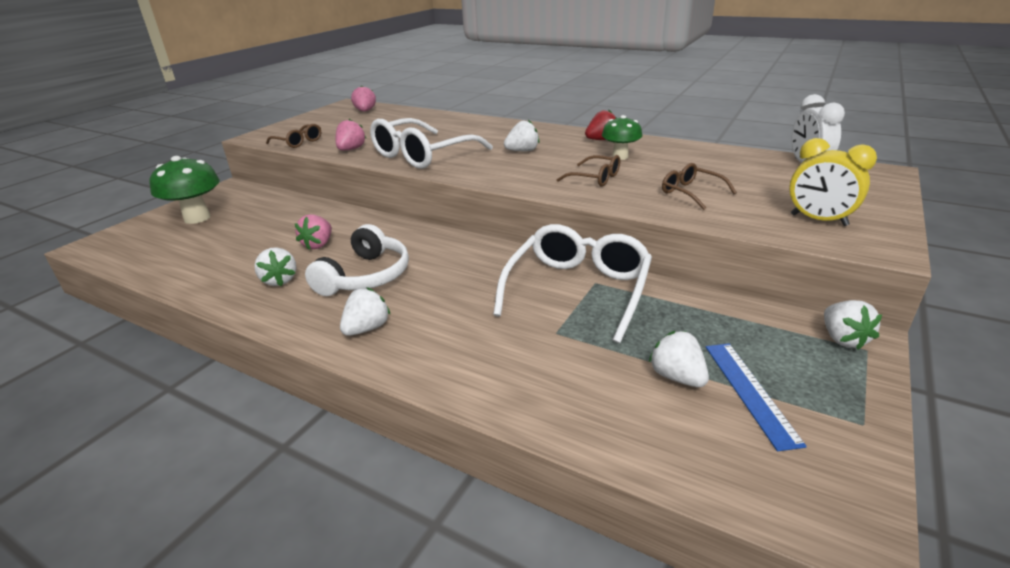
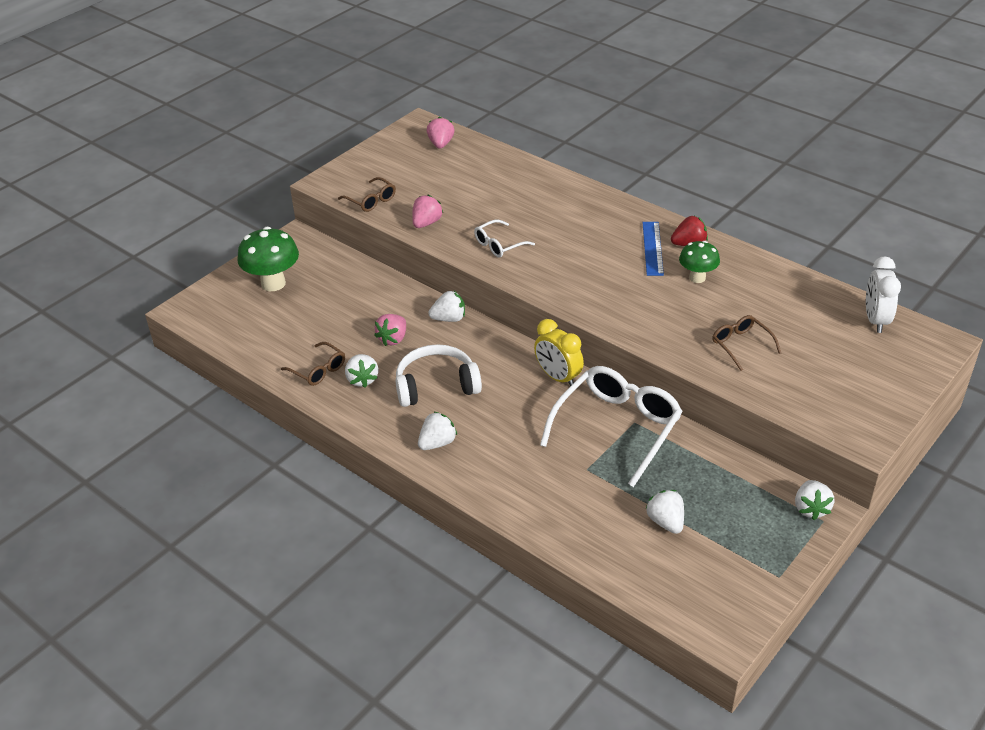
camera: 10 degrees right, 10 degrees up
white headphones [305,224,409,296] -> white headphones turned 135 degrees counterclockwise [395,344,482,407]
white glasses [370,118,493,169] -> white glasses [474,220,535,258], size x0.49
white strawberry [504,120,540,151] -> white strawberry moved to [428,291,465,322]
brown glasses [556,155,620,187] -> brown glasses moved to [281,342,345,386]
blue ruler [706,344,807,451] -> blue ruler moved to [642,222,664,276]
yellow clock [789,138,877,226] -> yellow clock moved to [534,319,584,386]

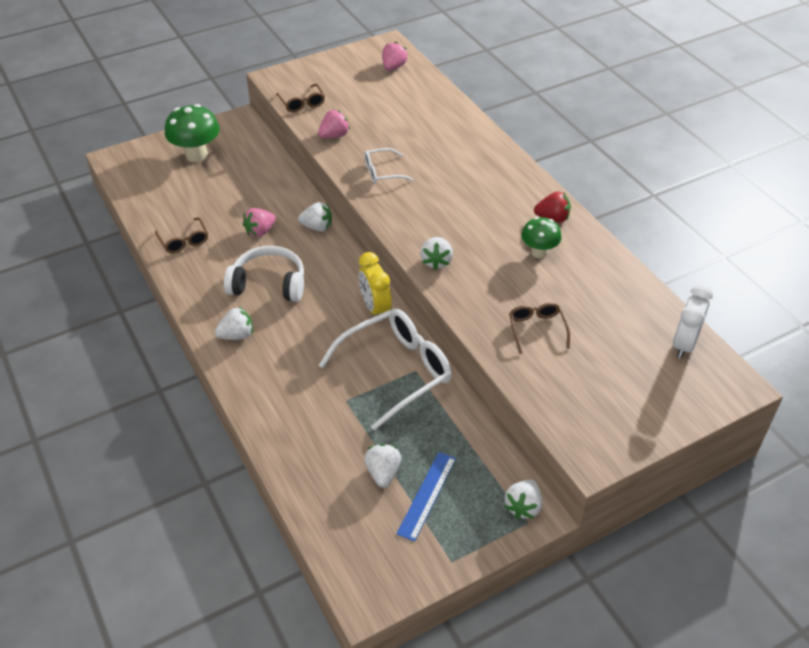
camera: 20 degrees right, 5 degrees up
white strawberry [345,354,378,388] -> white strawberry moved to [420,237,453,270]
blue ruler [642,222,664,276] -> blue ruler moved to [397,452,456,542]

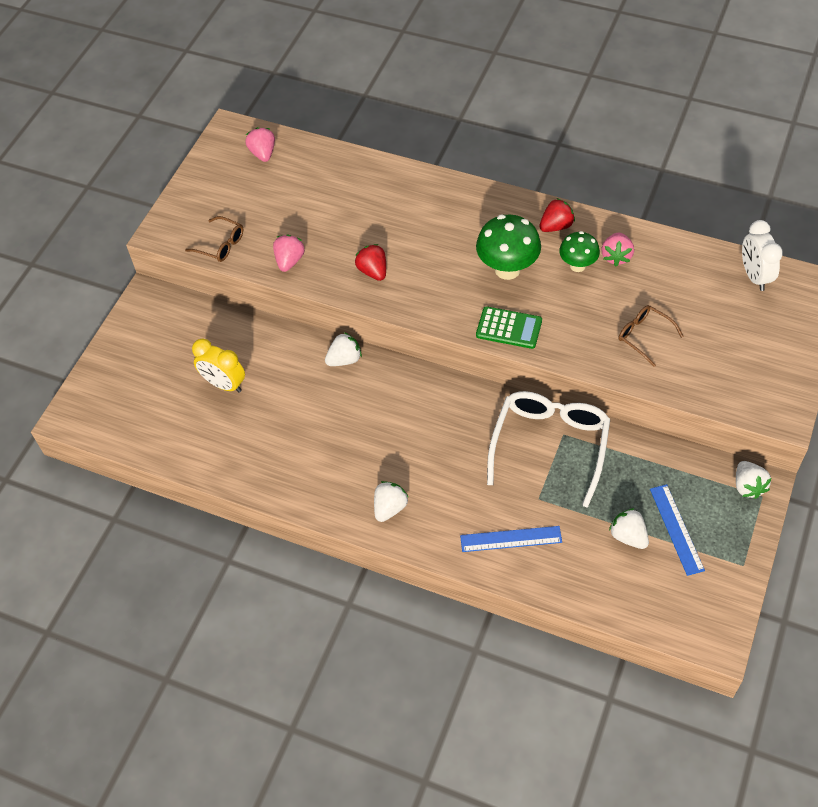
camera: 35 degrees left, 10 degrees up
brown glasses [155,217,208,253] -> none
green mushroom [165,104,220,162] -> green mushroom moved to [476,214,541,280]
white headphones [224,246,304,302] -> none
pink strawberry [243,208,276,237] -> pink strawberry moved to [601,233,634,266]
yellow clock [359,252,392,321] -> yellow clock moved to [192,338,245,393]
white glasses [364,148,413,184] -> red strawberry [355,244,386,281]
white strawberry [420,237,453,270] -> green calculator [476,306,542,349]
none -> blue ruler [460,526,562,552]

